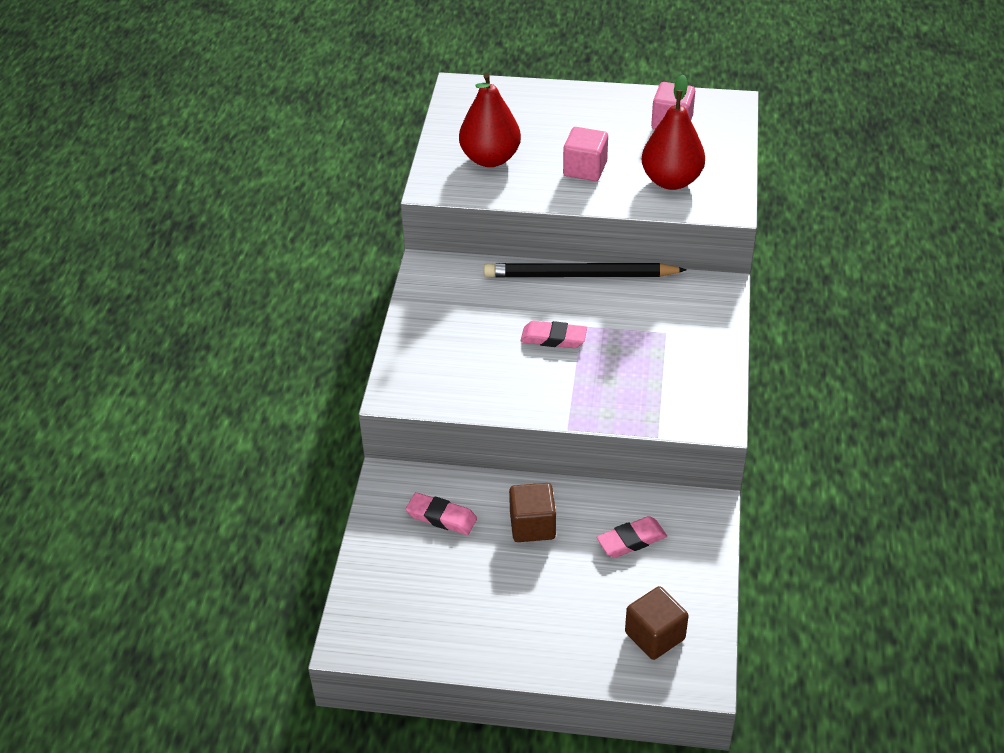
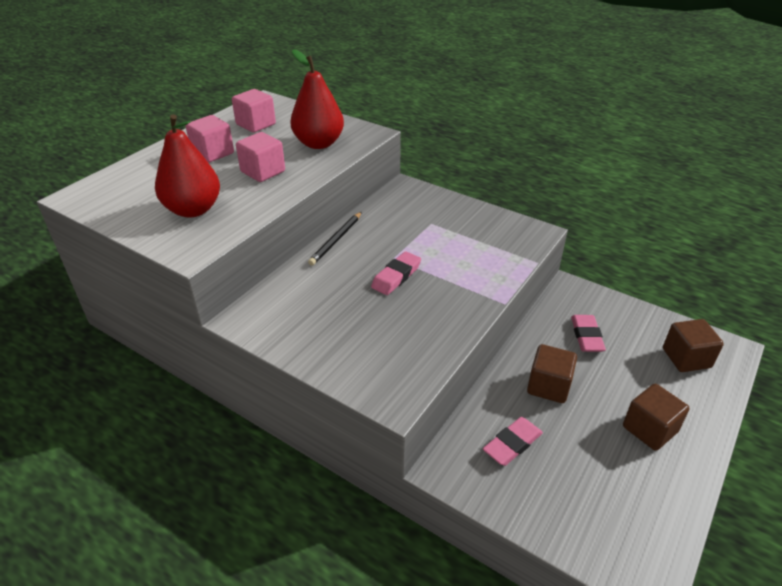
camera: 65 degrees left, 5 degrees down
black pencil [484,263,687,277] -> black pencil [308,212,362,266], size x0.55
none -> pink cube [186,115,234,163]
none -> brown cube [623,384,690,451]

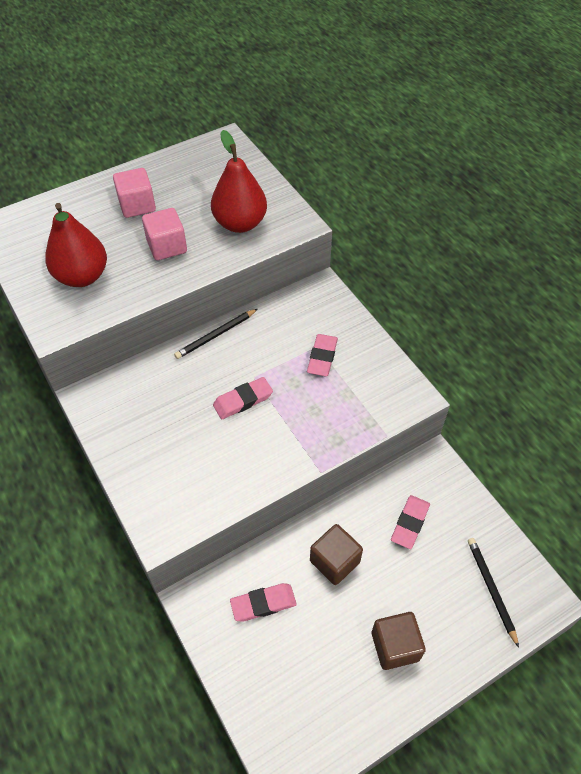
camera: 25 degrees right, 15 degrees up
pink cube [232,89,276,133] -> none
brown cube [663,319,724,372] -> black pencil [468,538,519,648]
none -> pink eraser [307,334,338,376]

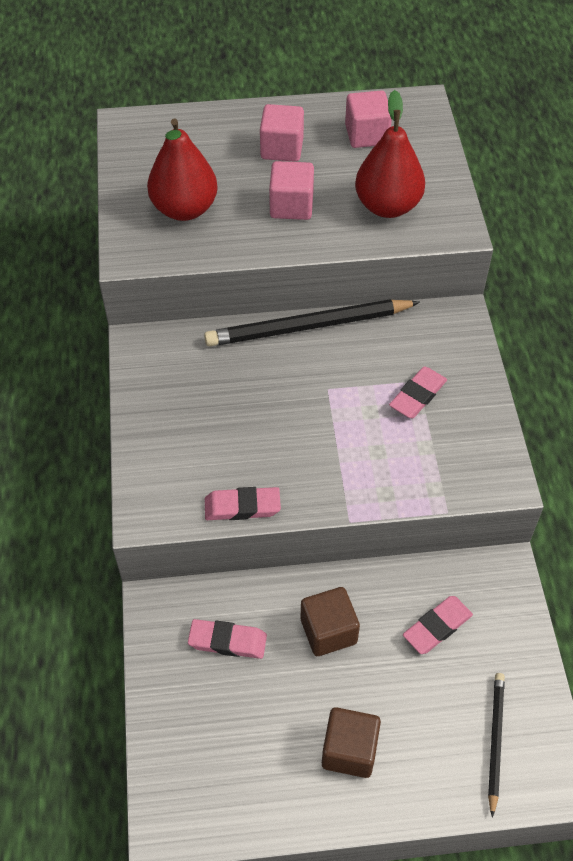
camera: 25 degrees right, 0 degrees up
black pencil [174,309,258,359] -> black pencil [204,299,420,346], size x1.80
pink eraser [213,377,273,419] -> pink eraser moved to [205,487,281,520]
none -> pink cube [345,90,392,148]

